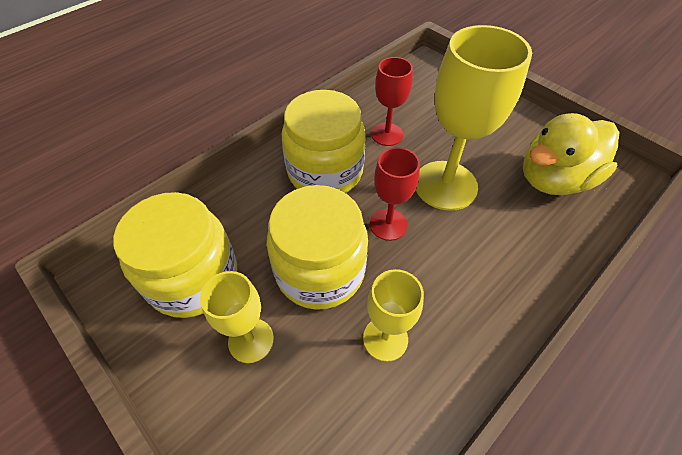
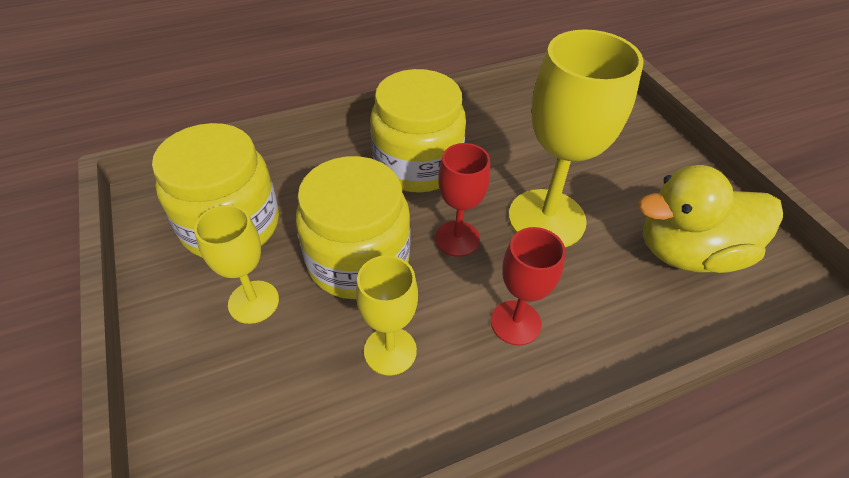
camera: 20 degrees right, 5 degrees down
red goblet [371,57,413,146] -> red goblet moved to [491,227,566,345]

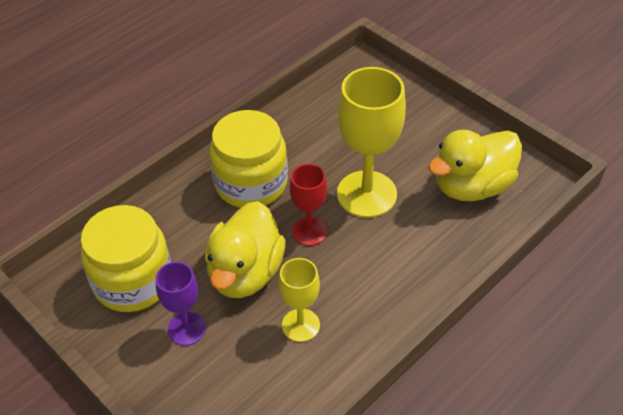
camera: 20 degrees left, 0 degrees up
yellow goblet [194,205,279,324] -> purple goblet [156,262,206,346]
yellow jar [296,156,410,299] -> yellow duck [205,201,286,298]
red goblet [491,227,566,345] -> none

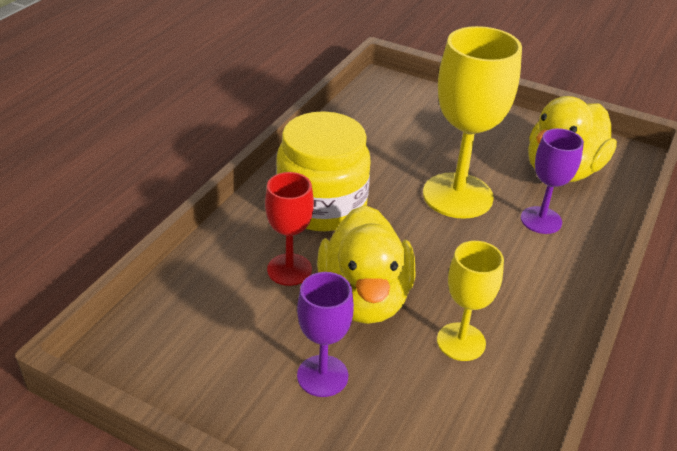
camera: 20 degrees left, 10 degrees down
yellow jar [81,205,171,312] -> none
red goblet [290,164,327,246] -> red goblet moved to [265,172,314,286]
none -> purple goblet [521,128,584,234]

